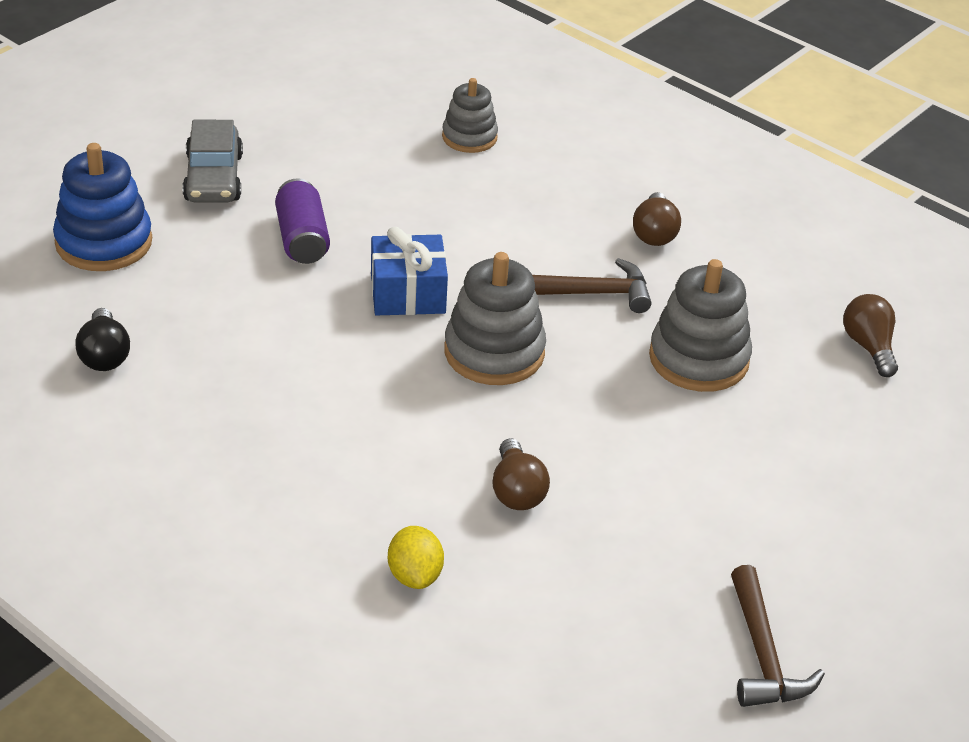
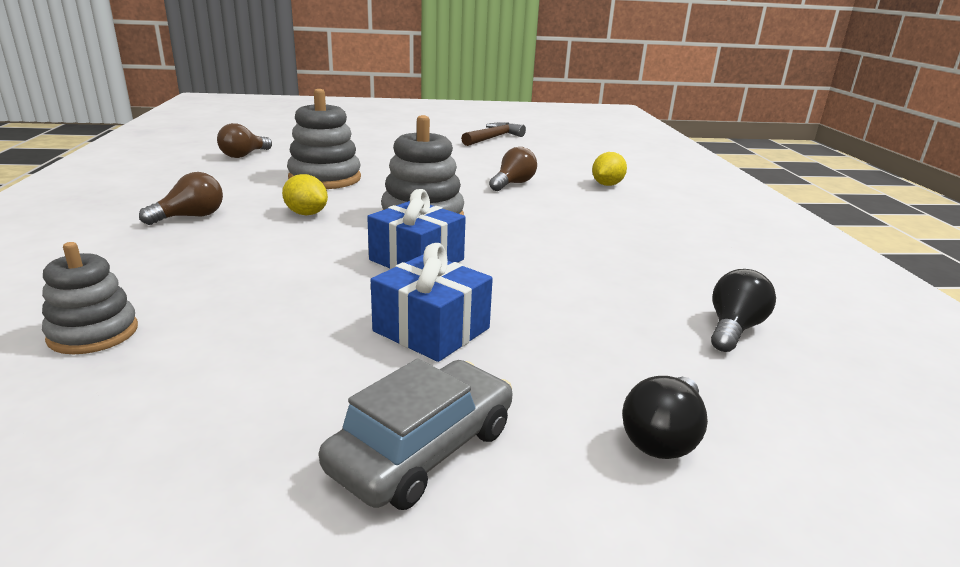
camera: 135 degrees left, 15 degrees down
blue stacking toy [53,143,152,271] -> black light bulb [622,376,708,459]
purple can [275,178,330,264] -> blue gift [371,243,493,362]
brown hammer [532,258,651,313] -> yellow lemon [282,174,328,215]

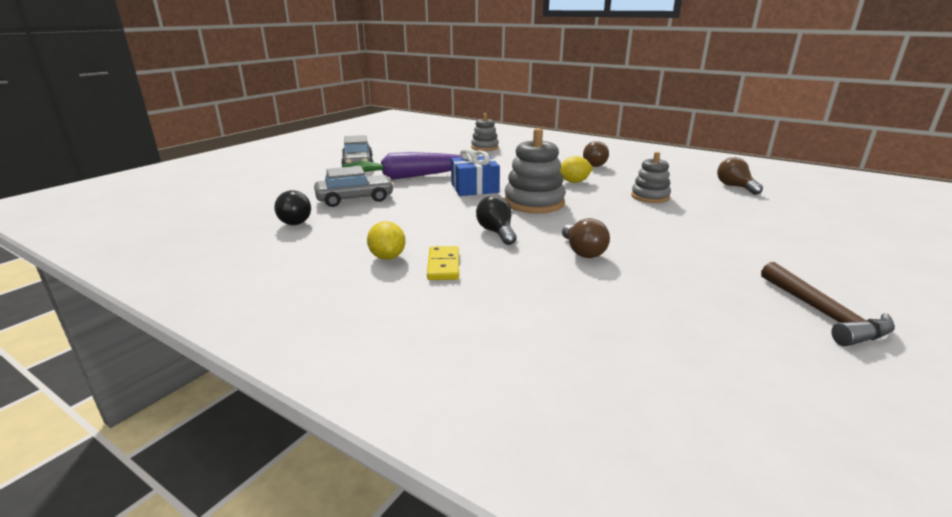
camera: 130 degrees right, 0 degrees up
grey stacking toy [287,89,361,189] -> grey stacking toy [631,152,671,203], size x0.64
blue gift [371,243,493,362] -> purple carrot [342,152,461,180]
yellow lemon [592,152,627,186] -> yellow lemon moved to [367,221,405,260]
black light bulb [622,376,708,459] -> black light bulb moved to [476,195,517,245]
none -> grey car [314,166,394,207]
none -> yellow domino [427,246,459,280]

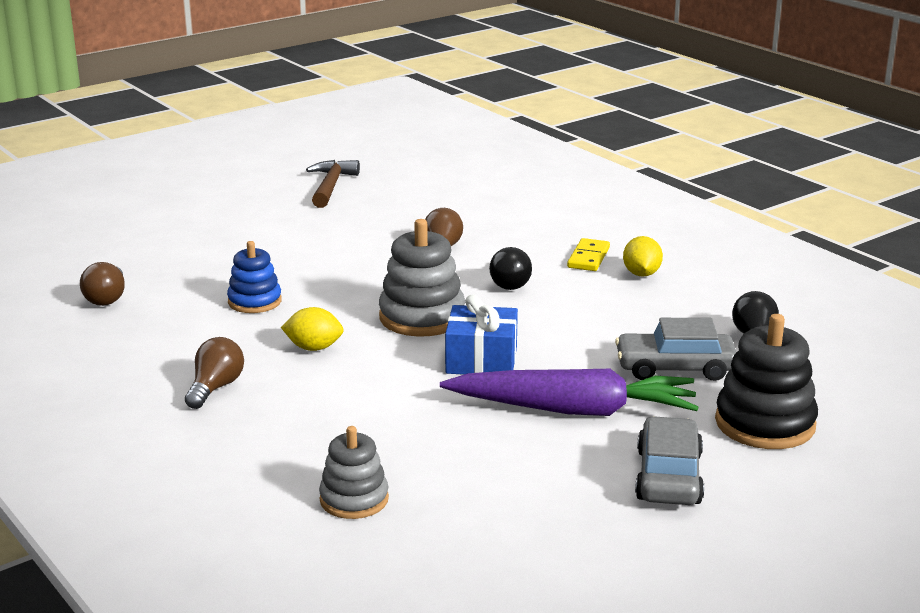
camera: 160 degrees left, 0 degrees up
grey stacking toy [631,152,671,203] -> blue stacking toy [227,241,282,313]
none -> black stacking toy [715,314,818,449]

